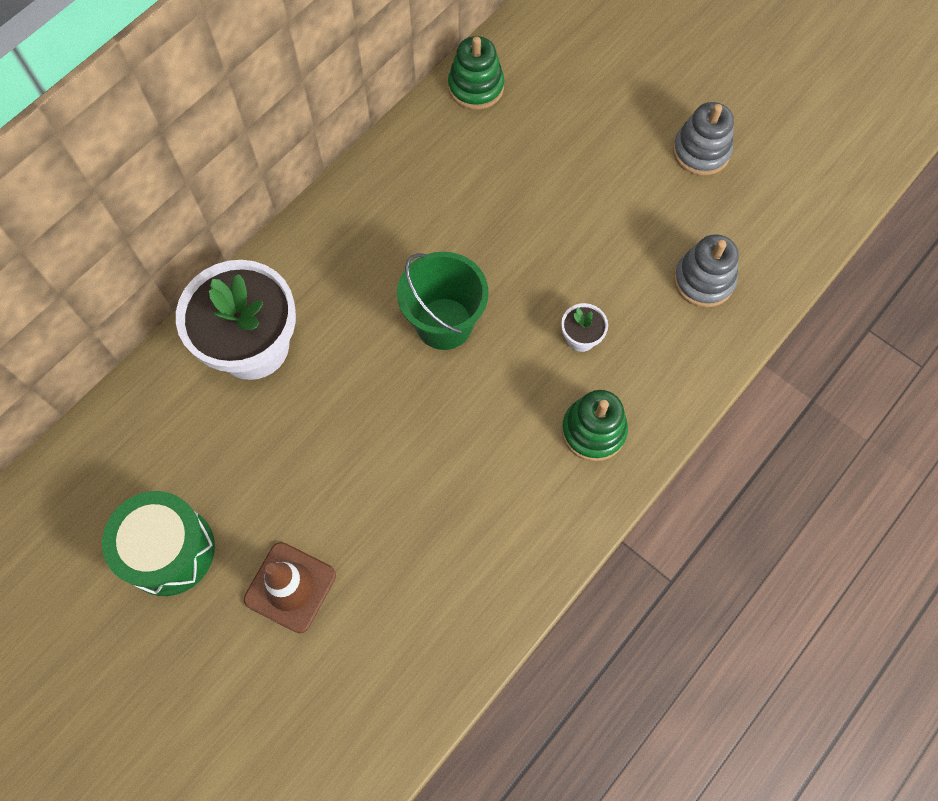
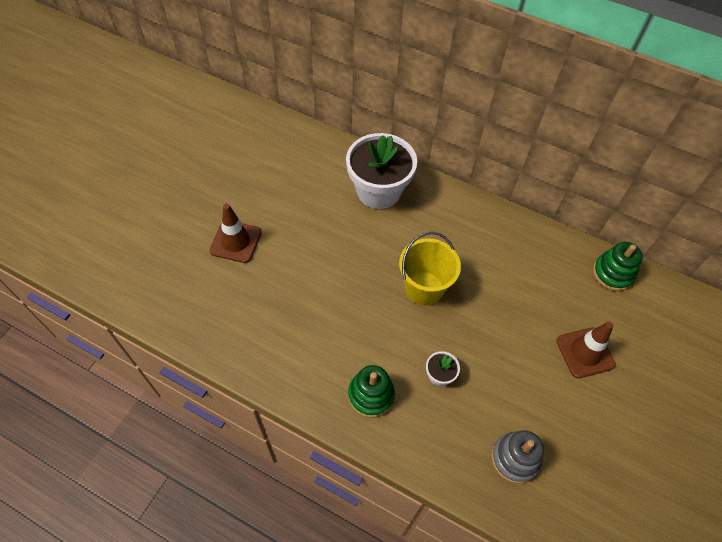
camera: 75 degrees right, 10 degrees down
green drum [102,491,215,596] -> none
green bucket [397,252,489,350] -> yellow bucket [399,232,461,306]
grey stacking toy [673,102,734,176] -> none
none -> brown traffic cone [556,322,616,378]

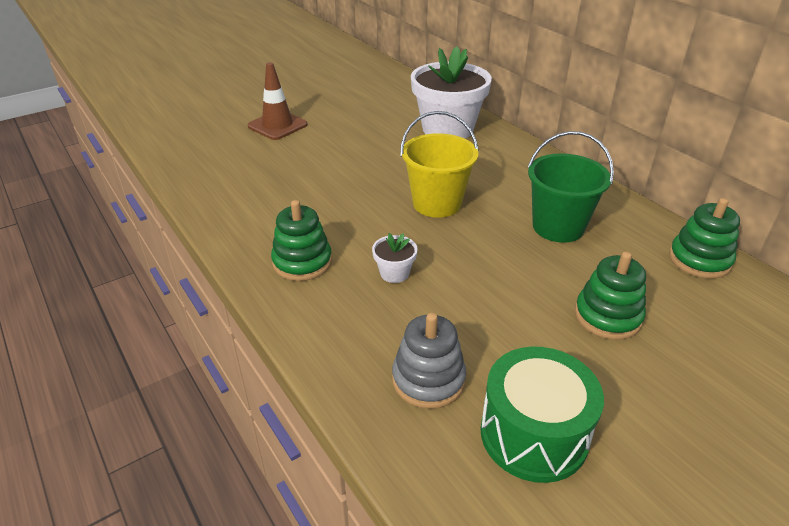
camera: 30 degrees right, 20 degrees down
brown traffic cone [556,322,616,378] -> green stacking toy [575,252,646,340]
none -> green drum [480,347,604,483]
none -> green bucket [528,131,614,243]

